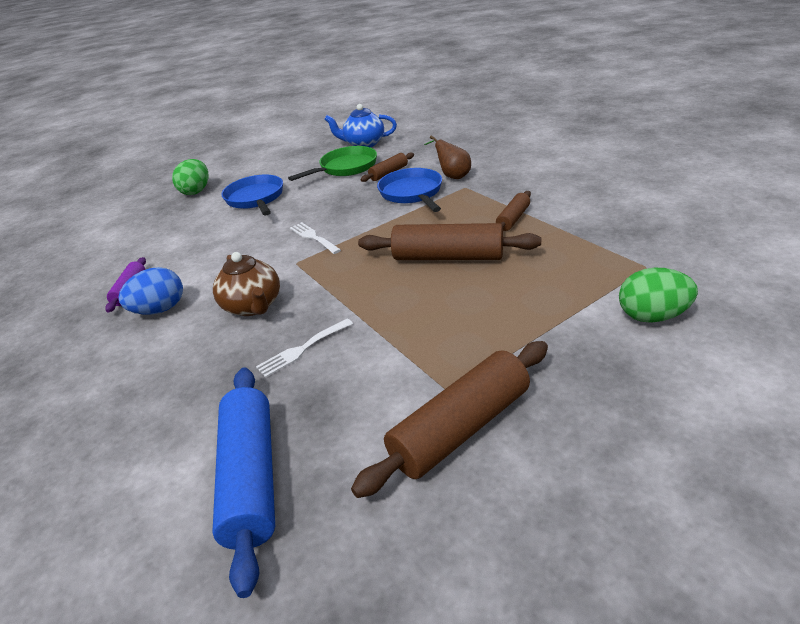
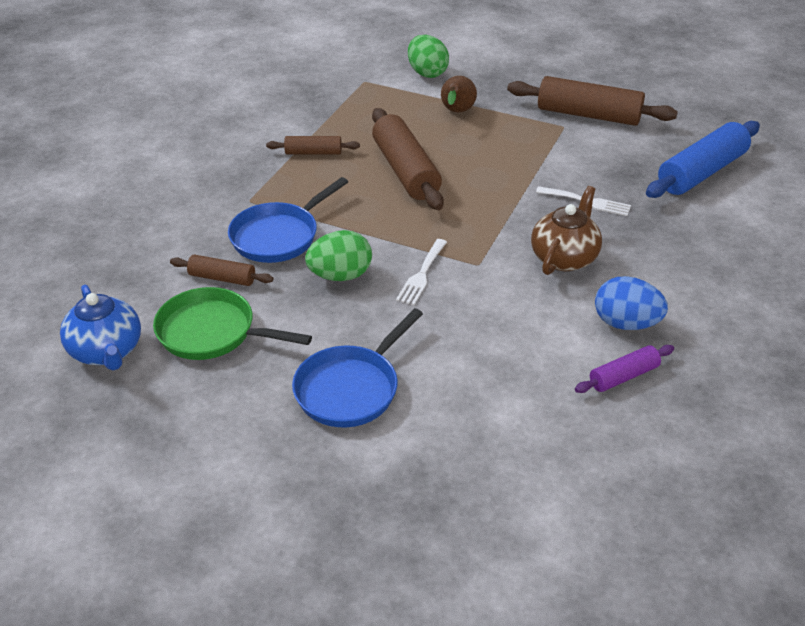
camera: 125 degrees left, 5 degrees up
green egg [172,159,209,195] -> green egg moved to [305,230,372,281]
brown pear [424,135,471,179] -> brown pear moved to [441,76,477,112]

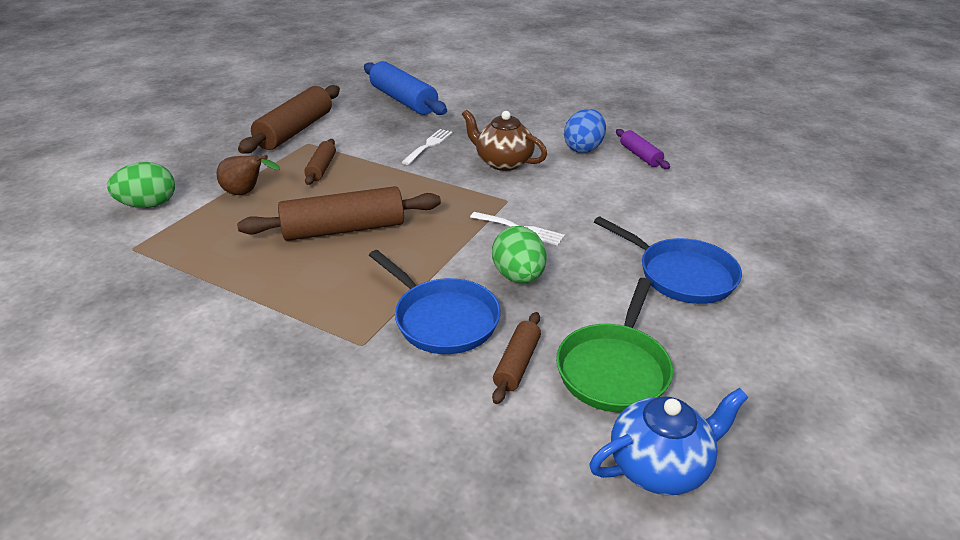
camera: 85 degrees left, 5 degrees down
brown rolling pin [266,136,360,155] -> brown rolling pin moved to [304,139,336,185]

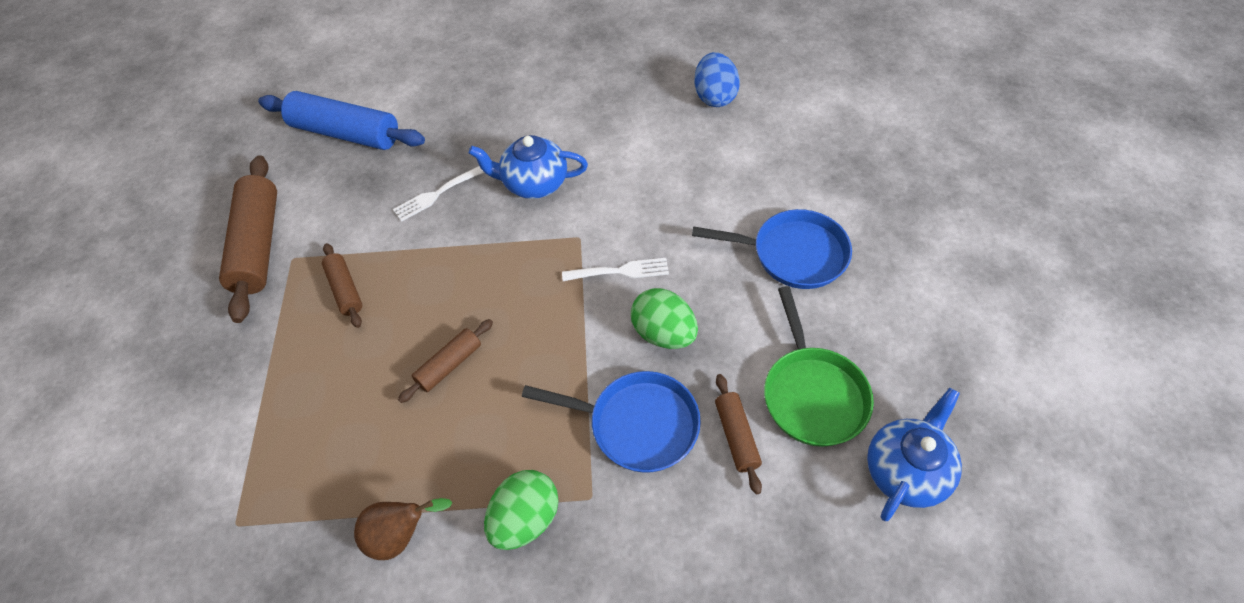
camera: 30 degrees left, 20 degrees up
green egg [107,162,175,208] -> green egg moved to [484,470,559,550]
brown pear [217,155,280,195] -> brown pear moved to [354,498,452,560]
brown rolling pin [237,186,441,241] -> brown rolling pin [398,319,493,403], size x0.52
white fork [401,129,453,165] -> white fork turned 120 degrees counterclockwise [393,166,484,222]
brown teapot [462,110,547,171] -> blue teapot [469,135,588,199]
blue egg [564,109,606,153] -> blue egg moved to [694,52,740,107]
purple rolling pin [616,129,670,169] -> none

